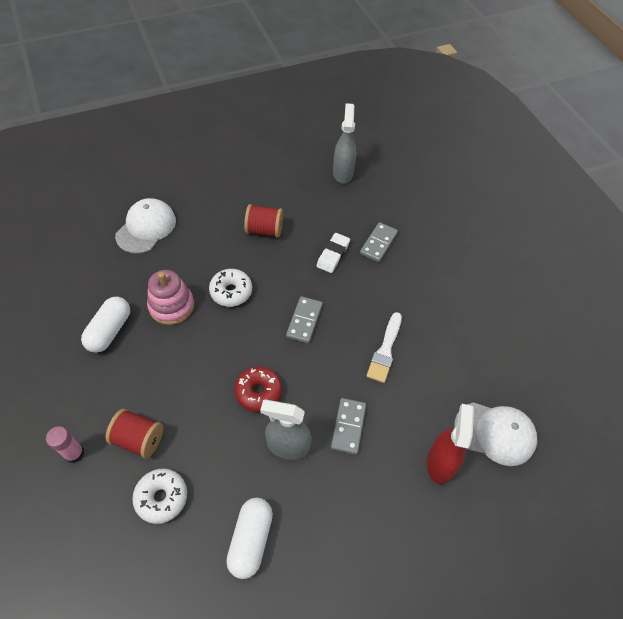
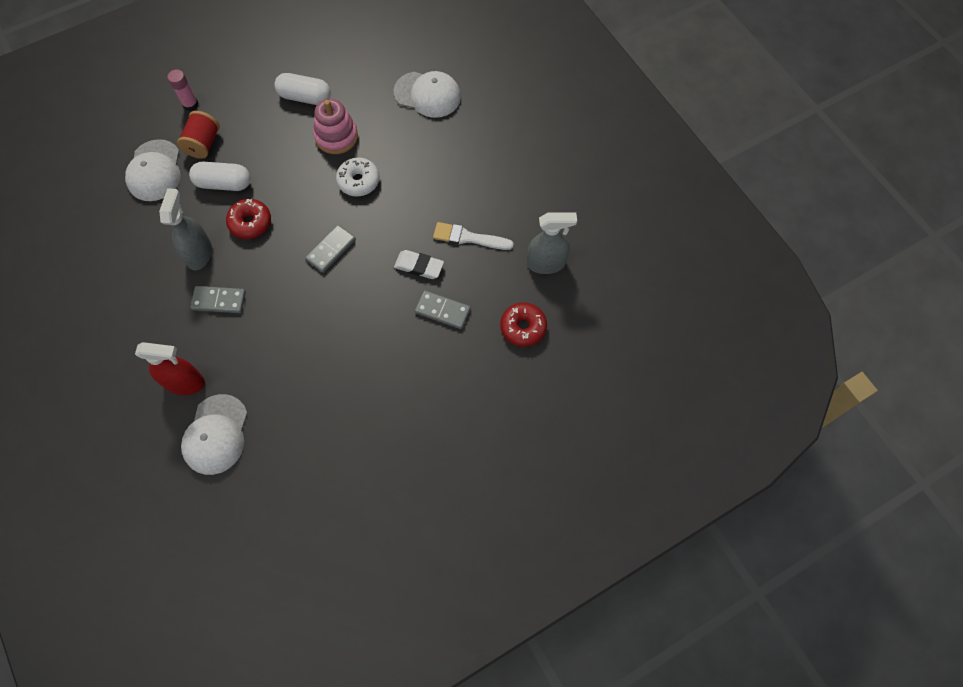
camera: 85 degrees right, 10 degrees up
white donut [132,469,187,524] -> white cap [125,139,180,201]
white capsule [226,498,273,579] -> white capsule moved to [189,162,251,191]
red spool [244,204,283,238] -> none
grey domino [286,296,323,343] -> grey domino turned 60 degrees counterclockwise [305,225,356,273]
white brush [366,312,402,383] -> white brush moved to [433,222,514,250]
none -> red donut [500,303,547,347]

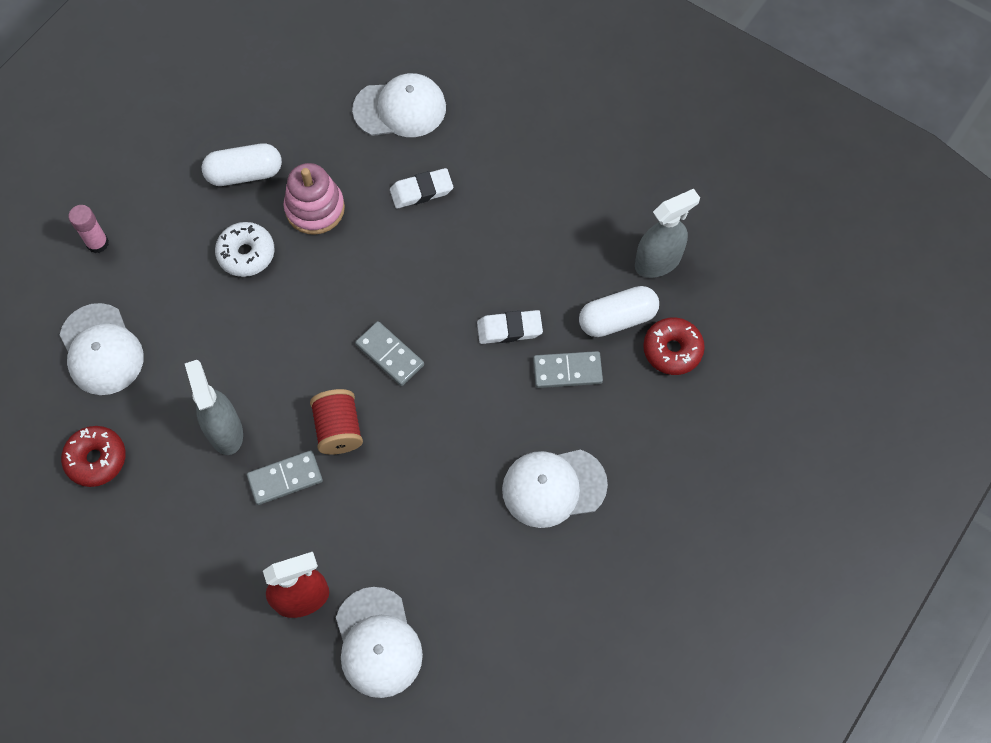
camera: 25 degrees left, 0 degrees up
red spool [177,111,220,159] -> red spool moved to [310,389,363,454]
white capsule [189,162,251,191] -> white capsule moved to [579,286,659,337]
red donut [226,199,271,239] -> red donut moved to [61,426,126,487]
grey domino [305,225,356,273] -> grey domino turned 60 degrees counterclockwise [355,321,424,386]
white donut [336,157,380,197] -> white donut moved to [215,222,275,277]
white brush [433,222,514,250] -> none
none -> white eraser [390,168,453,209]
none -> white cap [502,449,608,528]

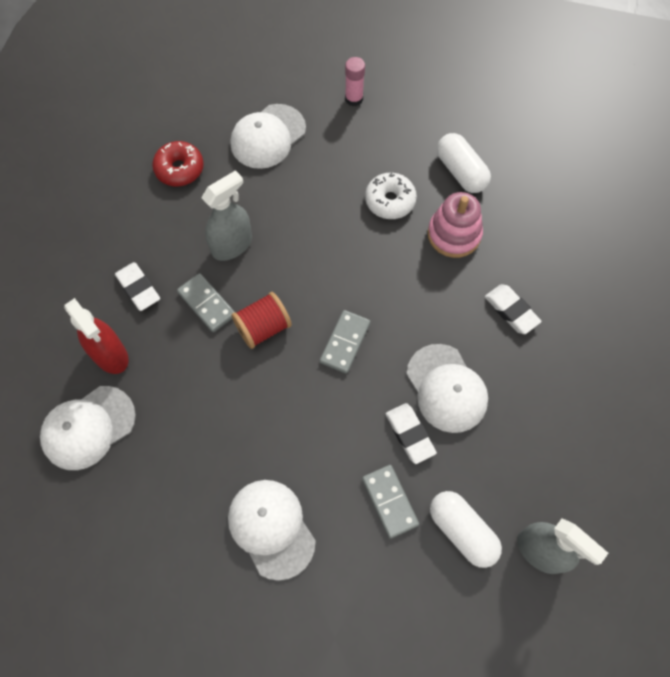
camera: 70 degrees right, 0 degrees up
white cap [352,73,446,137] -> white cap moved to [406,344,488,433]
red donut [643,317,705,375] -> none
none -> white eraser [115,262,160,311]

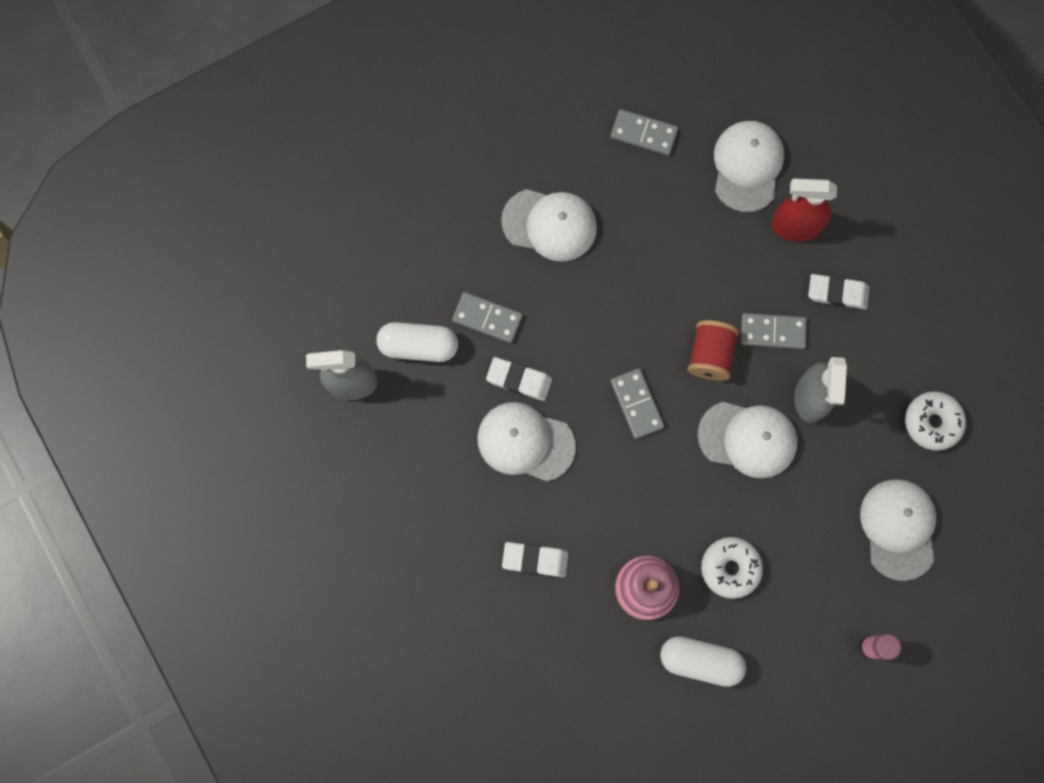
camera: 135 degrees right, 10 degrees up
red donut [152,141,204,186] -> white donut [905,391,966,451]
none -> grey domino [610,109,678,156]
none -> white cap [698,402,797,478]

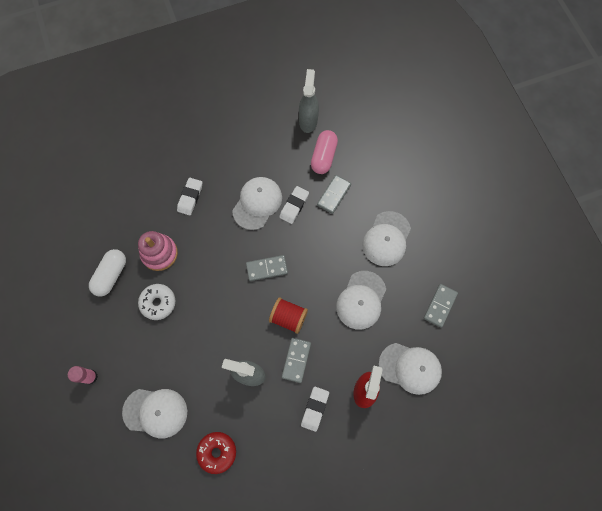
camera: 100 degrees right, 5 degrees down
white capsule [377,322,458,362] -> pink capsule [311,130,338,174]
white cap [698,402,797,478] -> white cap moved to [336,271,386,330]
white donut [905,391,966,451] -> red donut [196,432,236,474]

